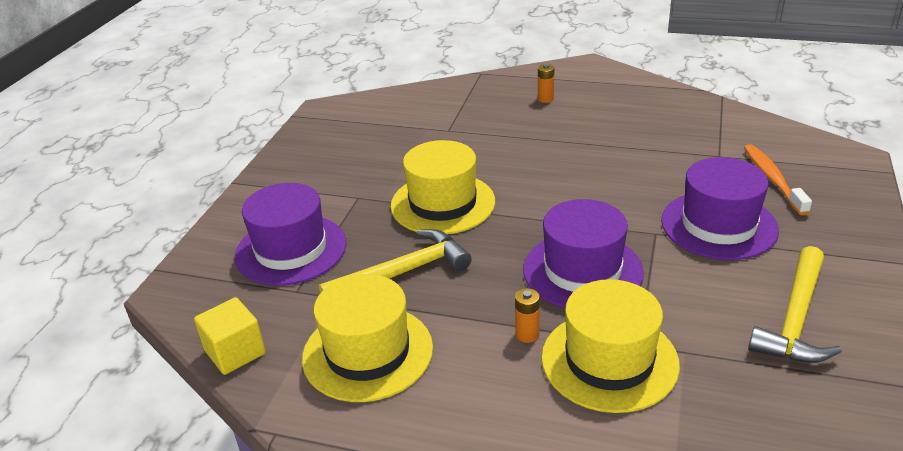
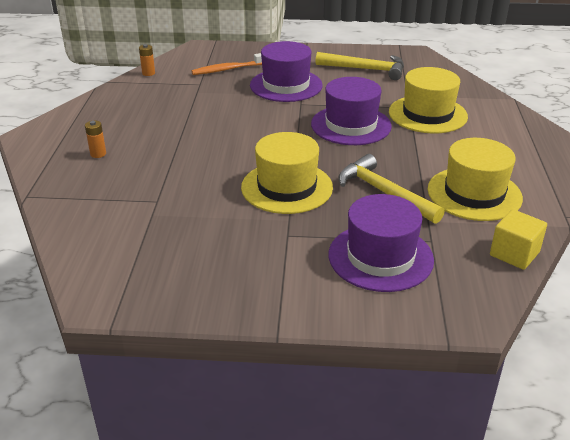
camera: 105 degrees left, 0 degrees up
orange battery [515,288,540,343] -> orange battery moved to [139,44,155,76]

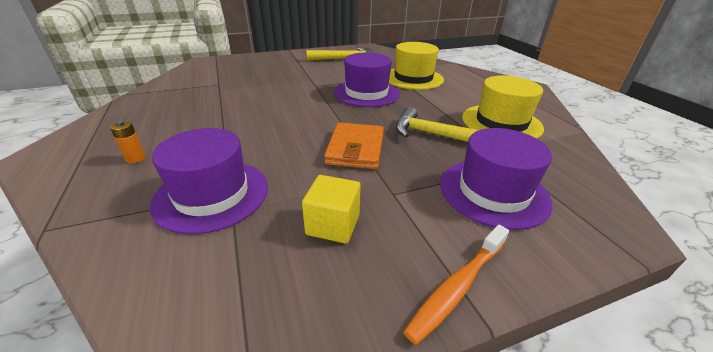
camera: 25 degrees left, 0 degrees up
orange battery [139,44,155,76] -> none
orange toothbrush [191,53,262,75] -> orange toothbrush moved to [403,225,509,345]
yellow hat [241,132,333,214] -> orange wallet [324,122,384,169]
purple hat [250,41,323,102] -> purple hat moved to [150,128,268,235]
yellow cube [490,209,547,270] -> yellow cube moved to [302,175,361,244]

